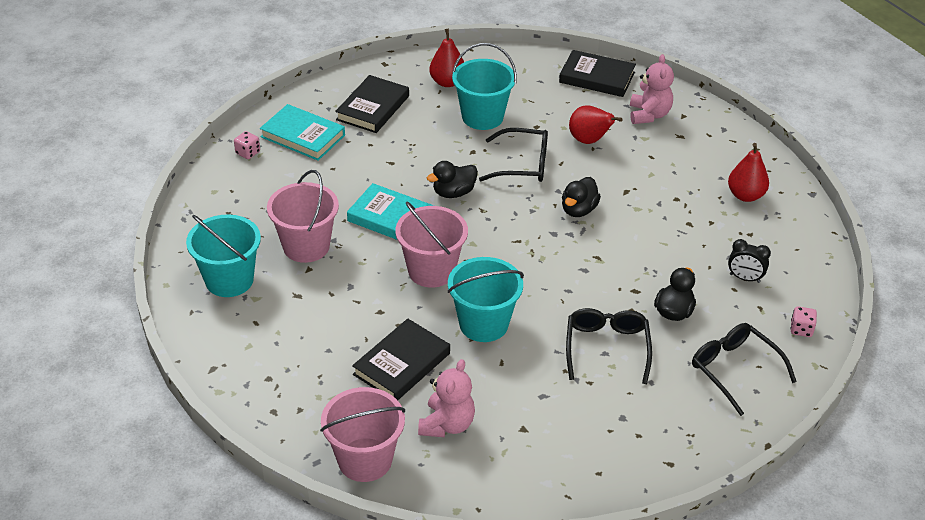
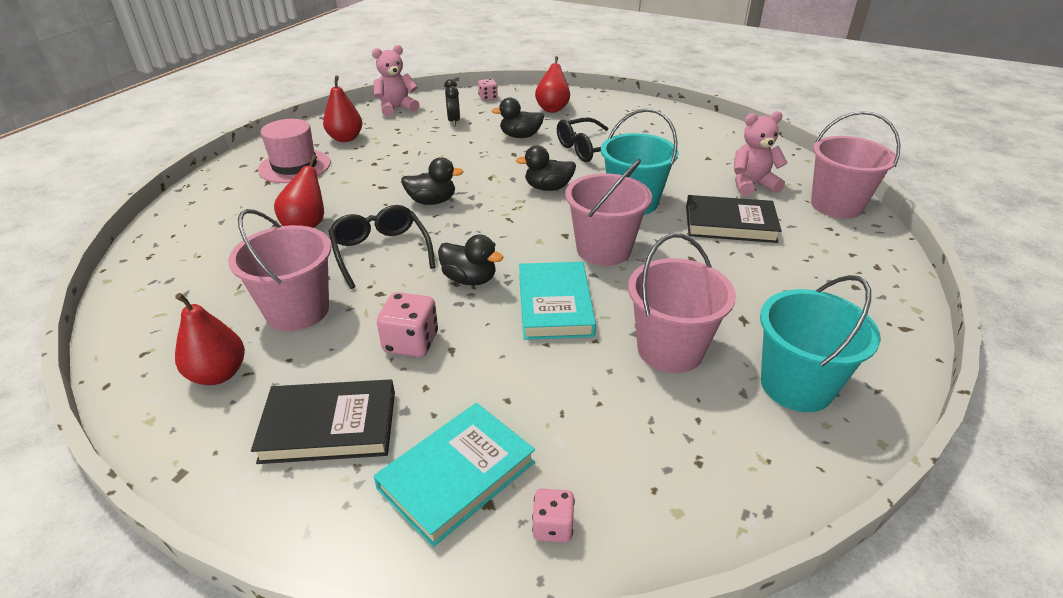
camera: 120 degrees left, 5 degrees down
turquoise book [260,104,345,161] -> turquoise book turned 45 degrees clockwise [374,403,535,547]
turquoise bucket [452,43,517,130] -> pink bucket [228,209,331,331]
black book [559,50,636,97] -> none
pink teddy bear [630,54,674,124] -> pink teddy bear moved to [372,45,420,117]
black glasses [692,323,797,416] -> red pear [535,56,570,113]
none -> pink hat [258,119,331,183]
none -> pink dice [377,292,438,357]
none -> black duck [516,145,576,191]

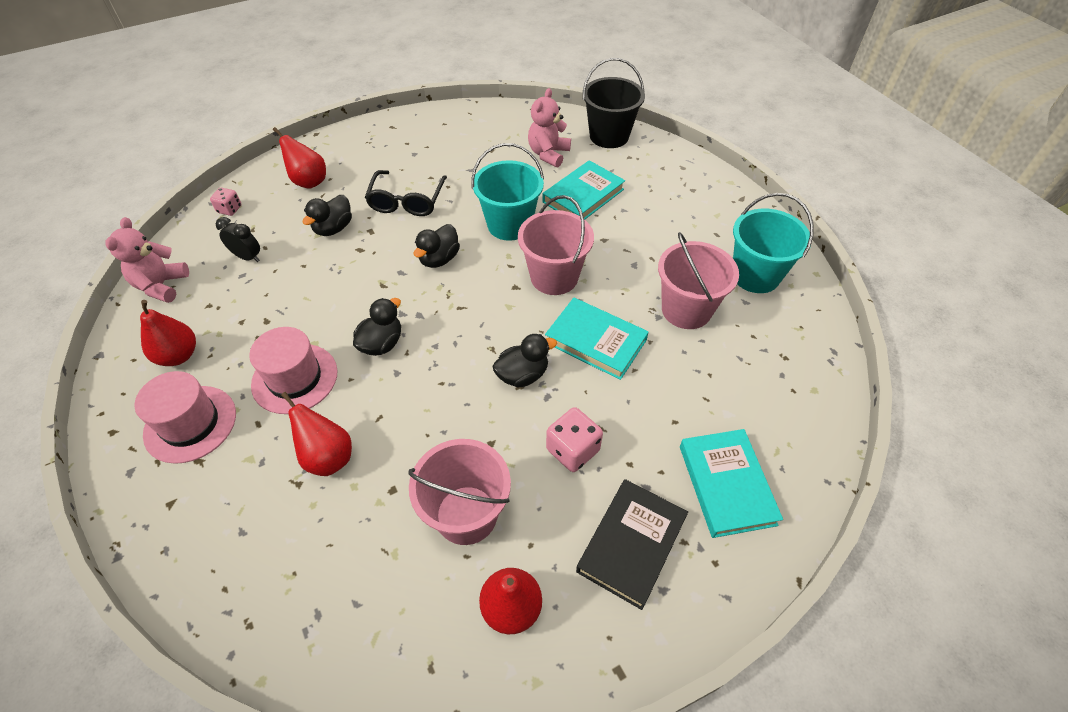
camera: 55 degrees left, 15 degrees up
black glasses [328,205,436,289] -> none
pink dice [532,489,575,543] -> none
black book [686,195,782,243] -> turquoise book [542,160,625,219]
pink bucket [811,111,901,219] -> black bucket [583,58,645,148]
none -> pink hat [249,327,337,414]

